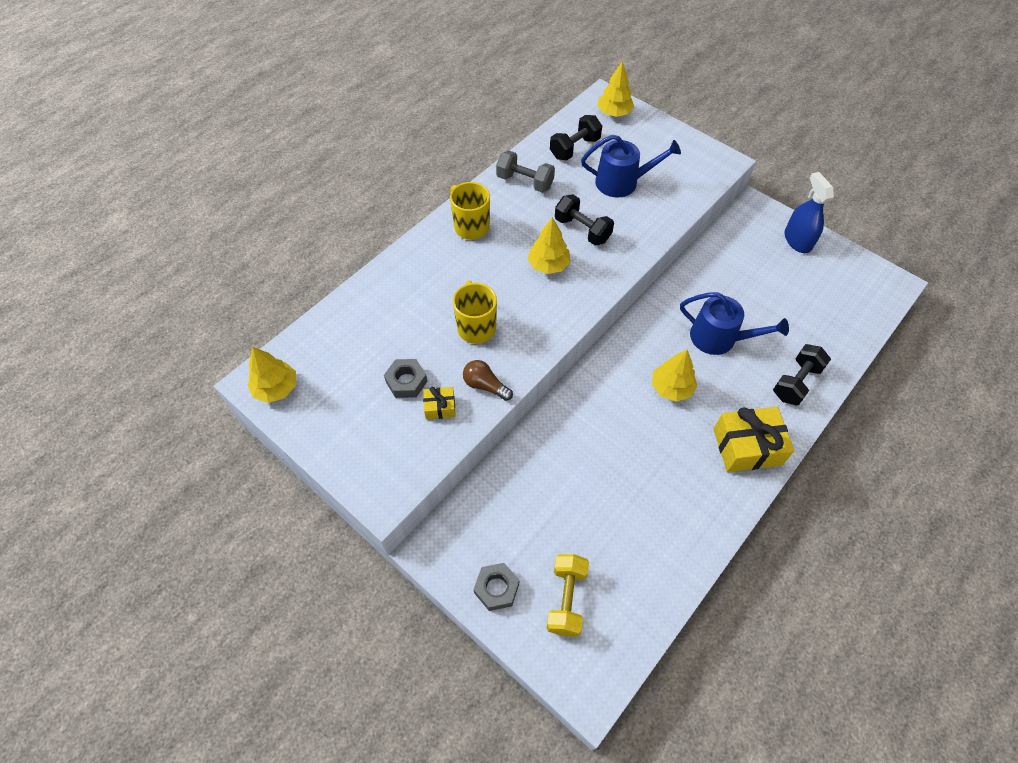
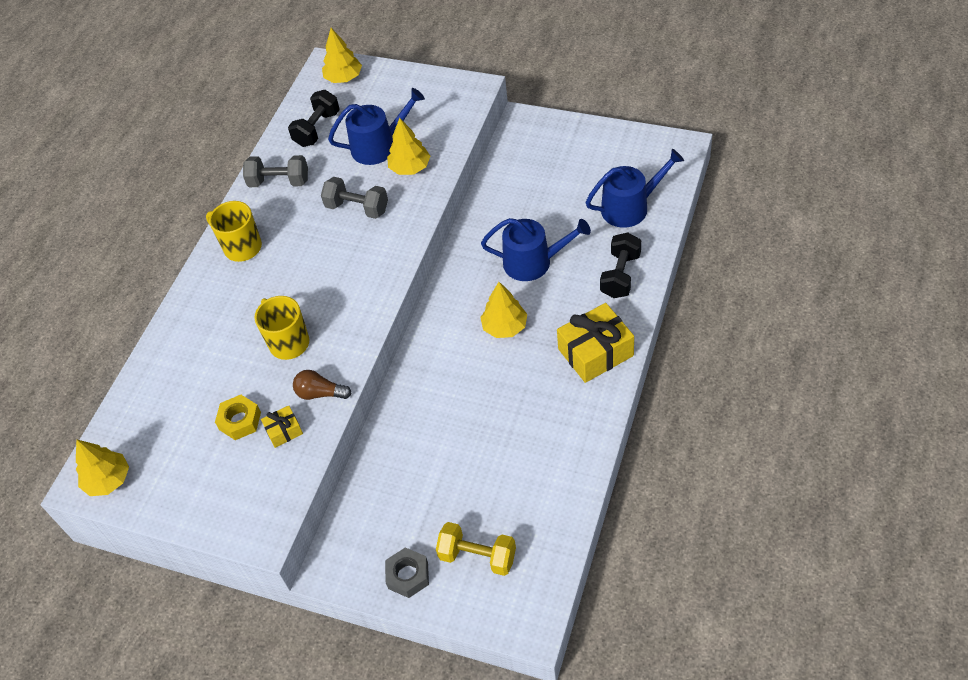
camera: 15 degrees left, 5 degrees down
grey nut [384,359,428,398] -> yellow nut [215,395,261,440]
yellow tree [528,217,571,274] -> yellow tree moved to [387,118,430,175]
yellow dumbbell [547,554,589,637] -> yellow dumbbell turned 60 degrees counterclockwise [436,522,516,576]
black dumbbell [555,194,614,246] -> grey dumbbell [321,177,388,219]
blue spray bottle [784,172,834,253] -> none
none -> blue watering can [585,149,684,228]

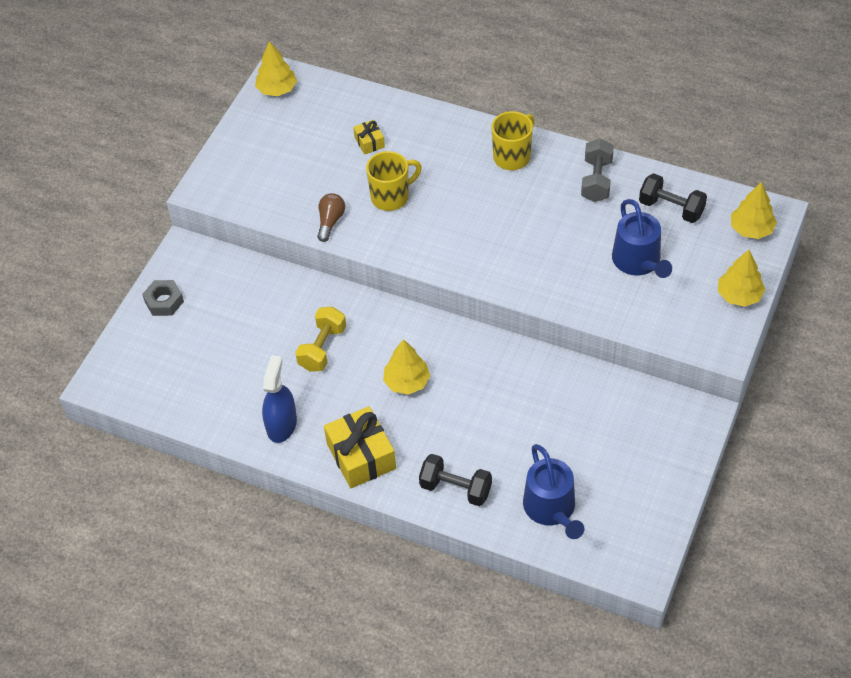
camera: 90 degrees right, 0 degrees up
yellow nut [215,395,261,440] -> none
yellow gift [261,405,303,448] -> yellow gift moved to [353,120,385,155]
grey dumbbell [321,177,388,219] -> none
yellow tree [387,118,430,175] -> yellow tree moved to [718,249,766,307]
yellow dumbbell [436,522,516,576] -> yellow dumbbell moved to [295,307,346,372]
blue watering can [481,218,591,281] -> none
none -> blue spray bottle [262,355,297,443]

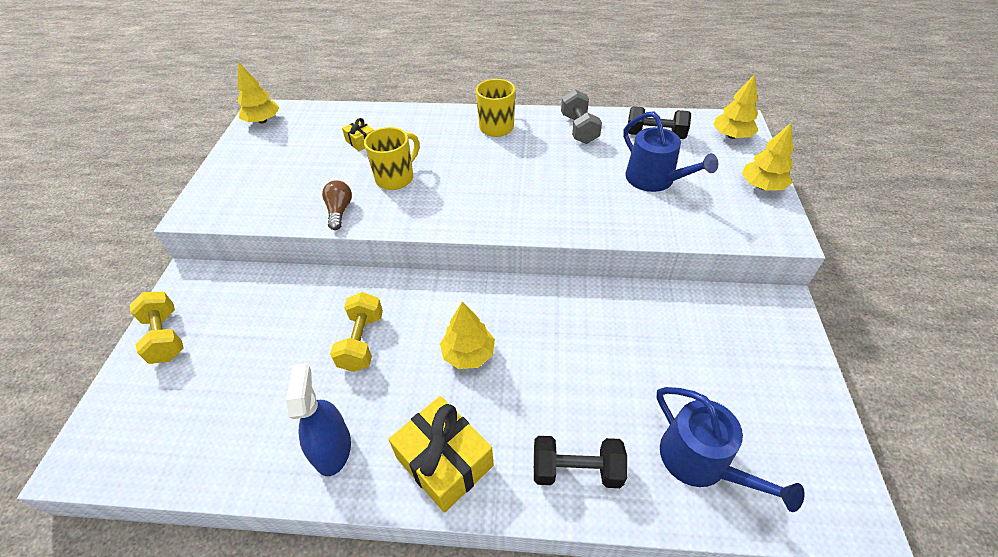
camera: 20 degrees left, 5 degrees down
grey nut [142,280,184,316] -> yellow dumbbell [130,292,184,364]

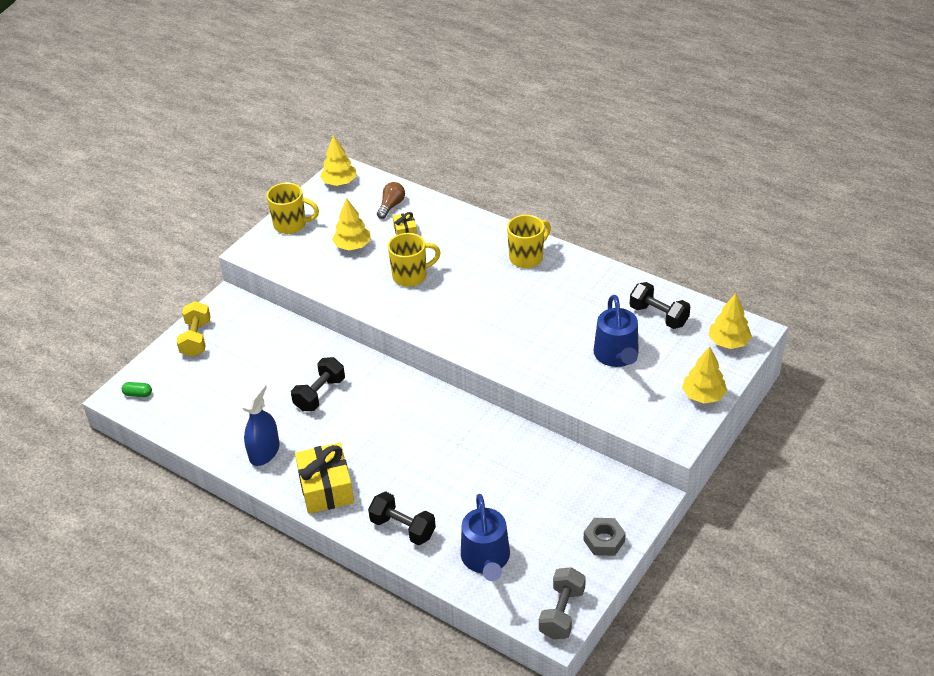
camera: 30 degrees right, 5 degrees down
brown light bulb [322,180,352,230] -> brown light bulb moved to [377,182,405,219]
yellow dumbbell [330,292,383,372] -> black dumbbell [291,357,345,411]
yellow tree [440,302,495,369] -> yellow tree moved to [332,198,371,250]
grey dumbbell [561,90,602,144] -> grey dumbbell moved to [539,567,586,639]
none -> green capsule [122,382,152,397]
none -> yellow mug [267,183,319,234]
none -> grey nut [584,518,626,556]

